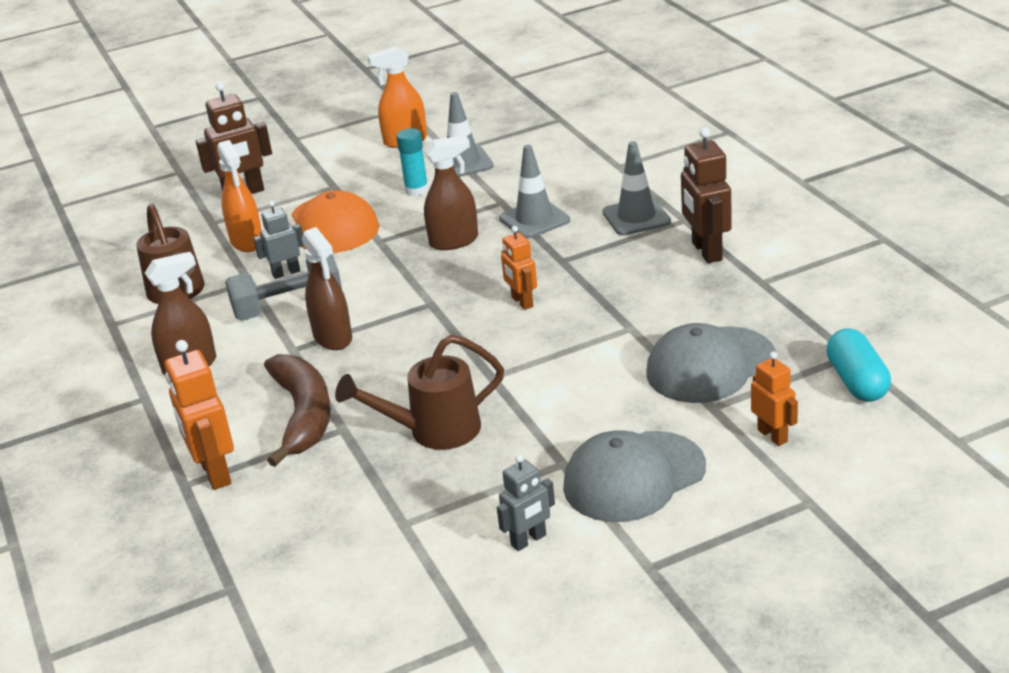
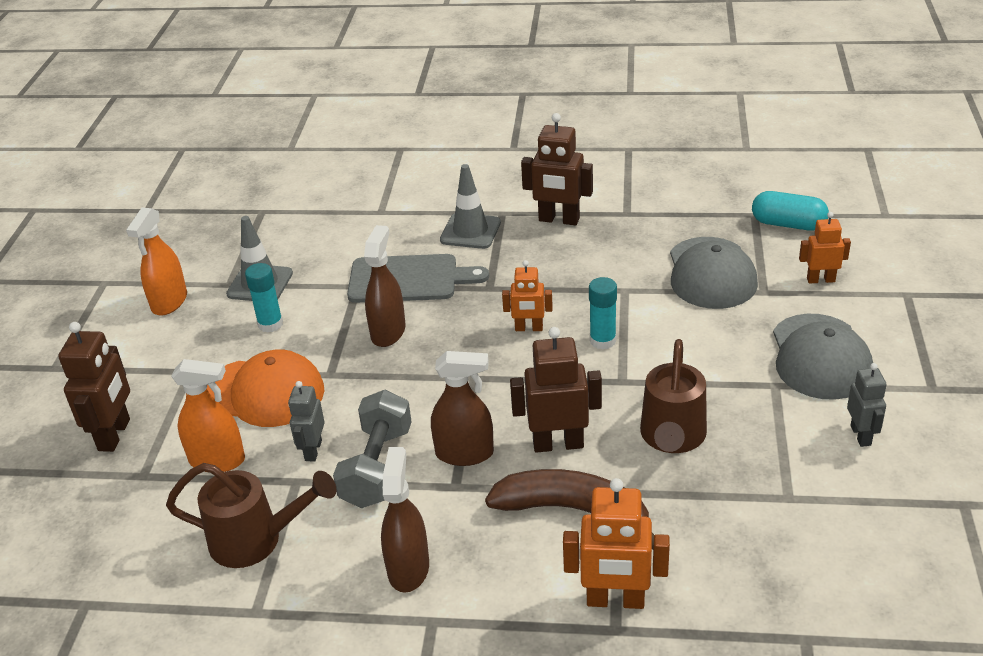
camera: 60 degrees left, 5 degrees up
grey traffic cone [499,145,570,239] -> grey cutting board [347,254,489,303]
none -> brown robot [510,327,602,453]
none -> turquoise glue stick [589,277,617,350]

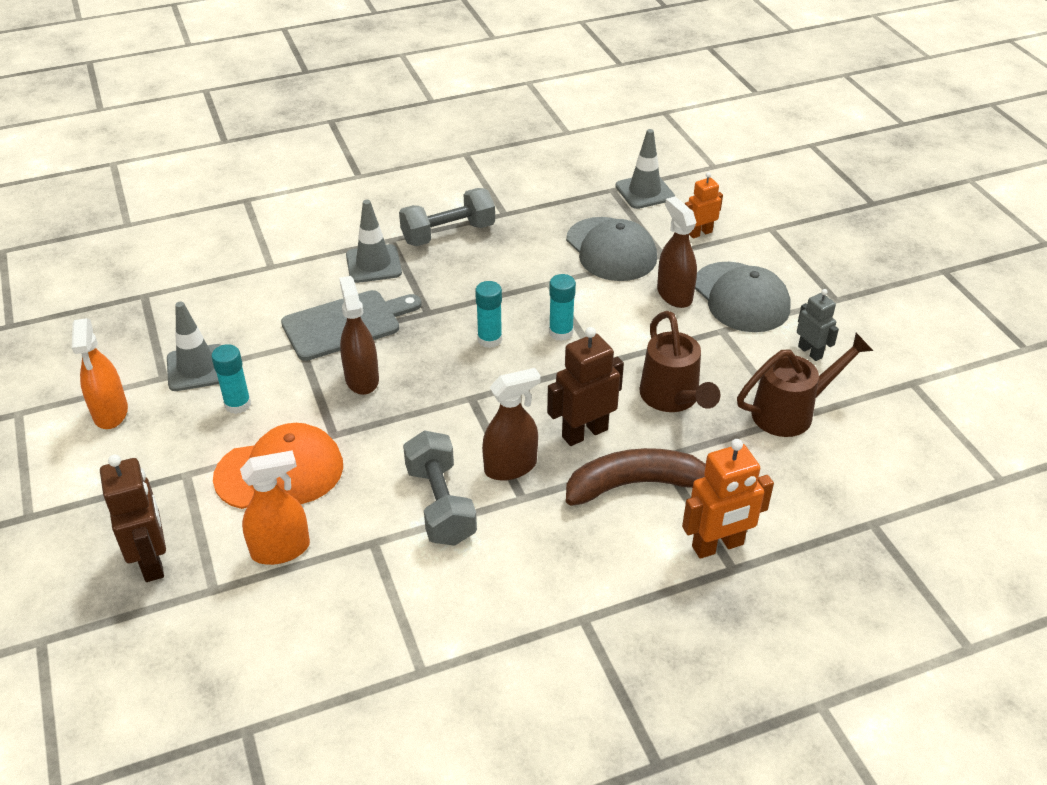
camera: 30 degrees left, 5 degrees up
brown watering can [166,463,337,568] -> brown watering can moved to [737,333,873,437]
grey robot [288,381,325,462] -> none
brown spray bottle [381,447,429,593] -> brown spray bottle moved to [657,197,697,308]
orange robot [502,260,553,331] -> turquoise glue stick [475,281,502,348]
brown robot [521,113,593,225] -> grey dumbbell [399,188,495,246]
turquoise capsule [752,191,829,231] -> grey traffic cone [615,129,675,209]

